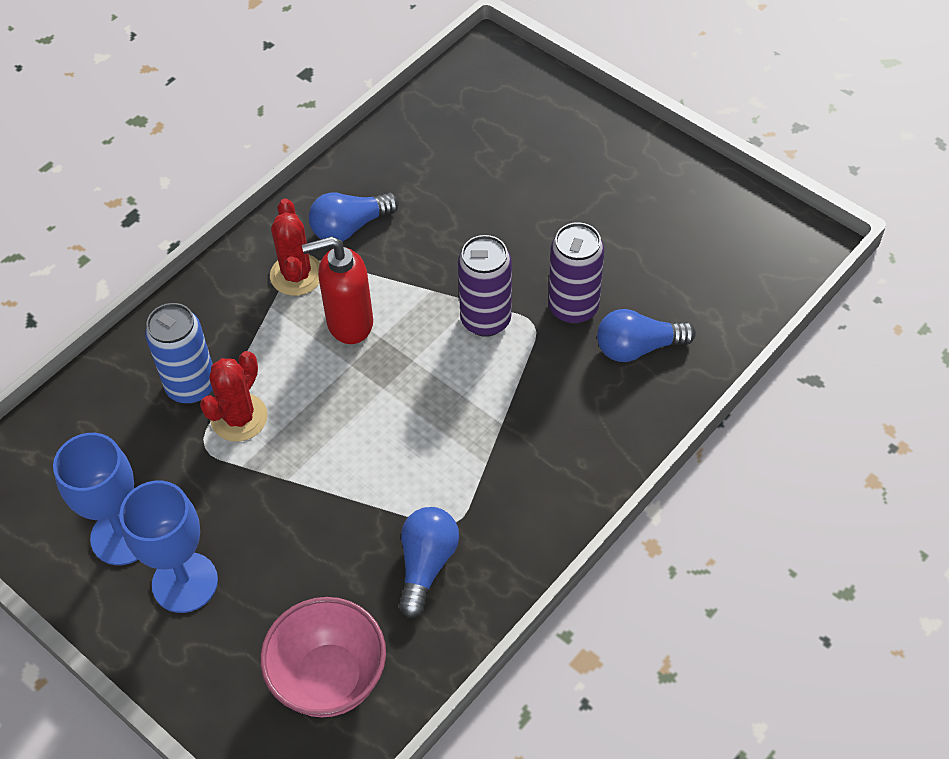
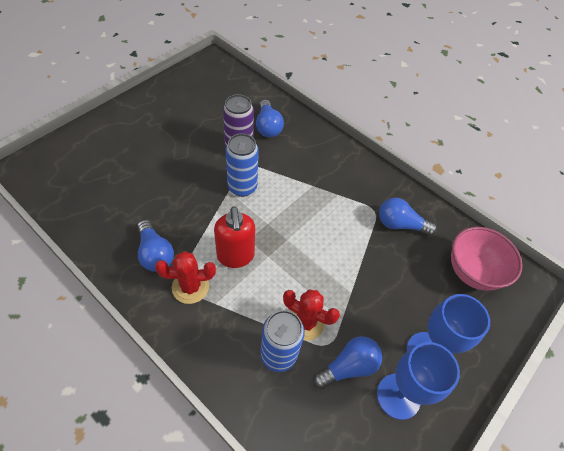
camera: 95 degrees left, 0 degrees up
purple can [458,235,512,337] -> blue can [226,133,259,197]
none -> blue light bulb [313,336,382,389]

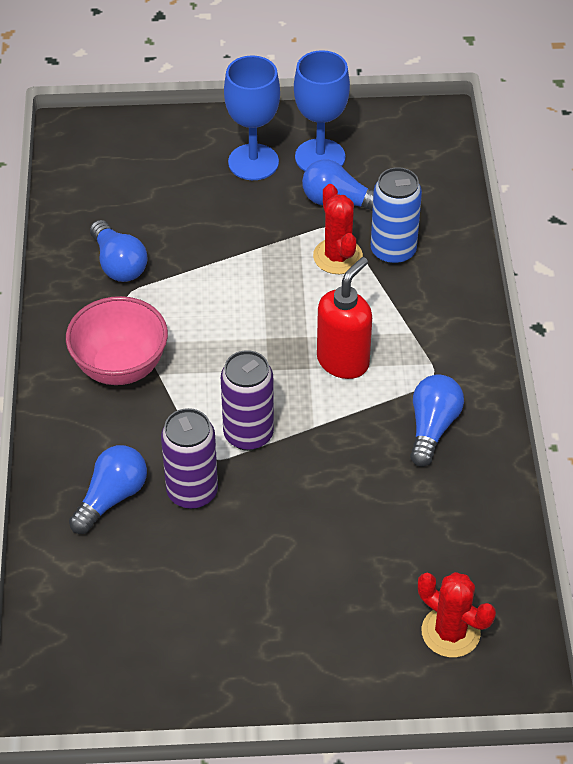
camera: 130 degrees left, 5 degrees down
red cactus [155,251,216,304] -> red cactus moved to [418,572,496,657]
blue can [226,133,259,197] -> purple can [221,350,274,451]
pink bowl [451,227,523,290] -> pink bowl moved to [66,296,168,385]

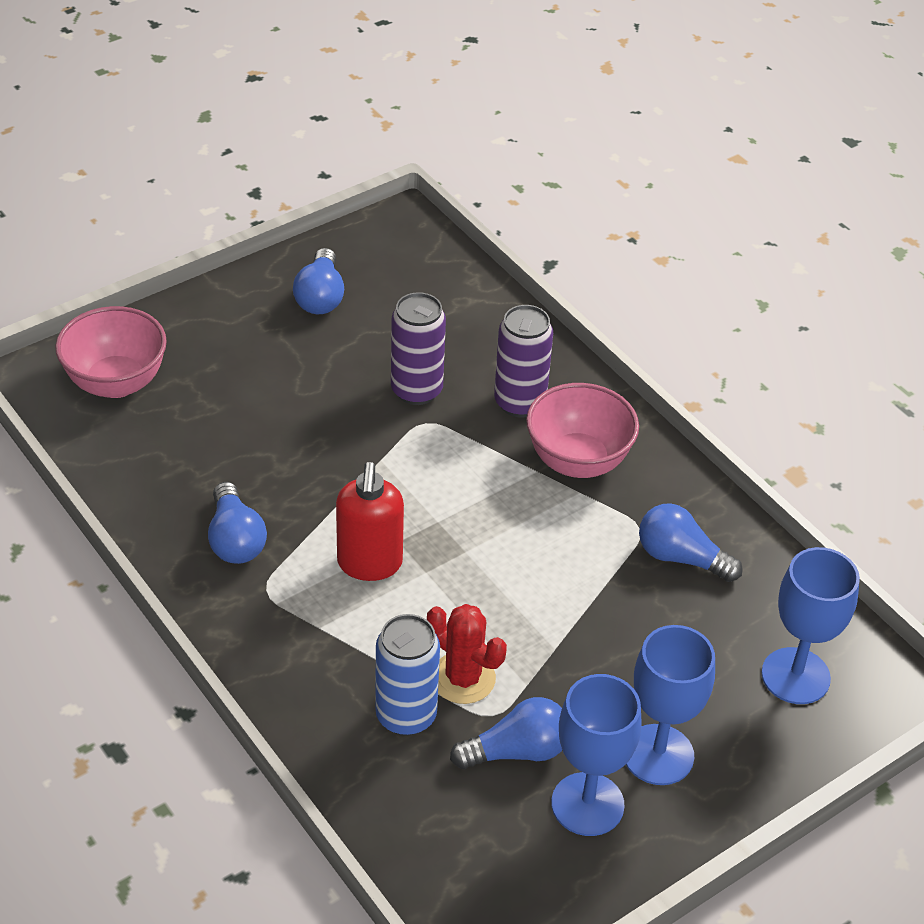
camera: 145 degrees right, 5 degrees down
blue light bulb [69,445,147,534] -> blue light bulb moved to [293,248,344,314]
purple can [221,350,274,451] -> purple can moved to [494,305,553,417]
red cactus [418,572,496,657] -> pink bowl [55,306,167,398]
none -> blue goblet [761,547,860,704]

